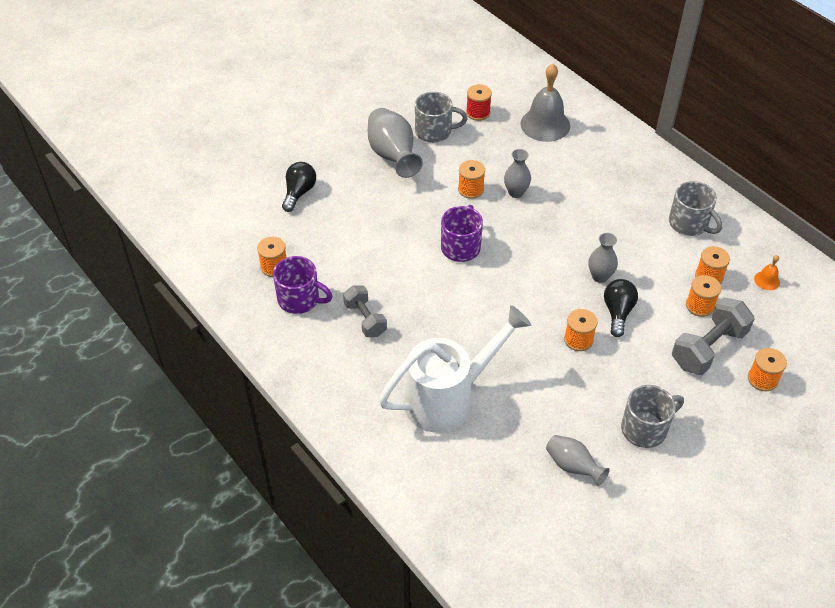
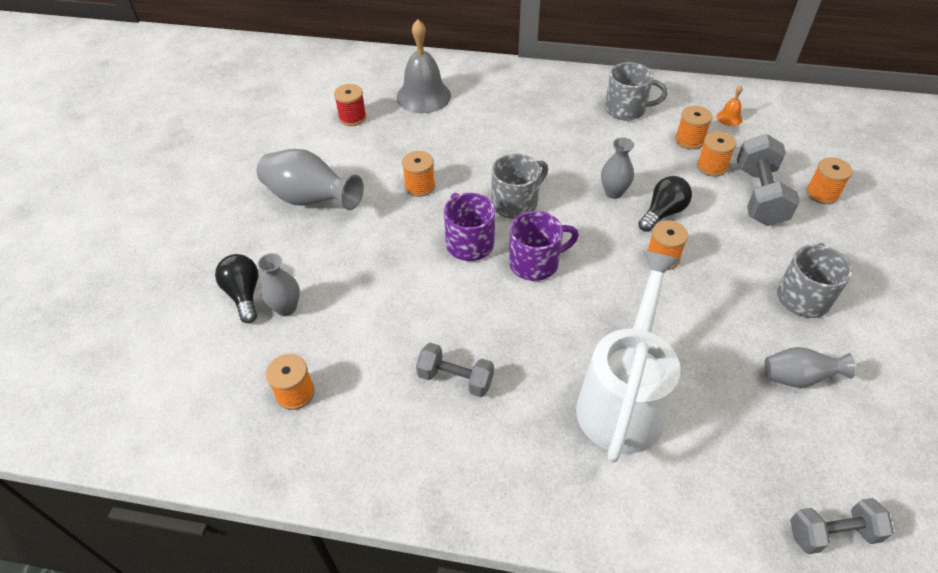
camera: 40 degrees left, 0 degrees up
purple mug [273,256,332,314] -> purple mug moved to [509,211,579,281]
grey mug [415,92,468,143] -> grey mug moved to [492,154,548,219]
grey vase [504,149,531,198] -> grey vase moved to [258,253,300,316]
black light bulb [604,279,638,337] -> black light bulb turned 75 degrees clockwise [638,176,692,232]
none -> grey dumbbell [790,498,894,554]

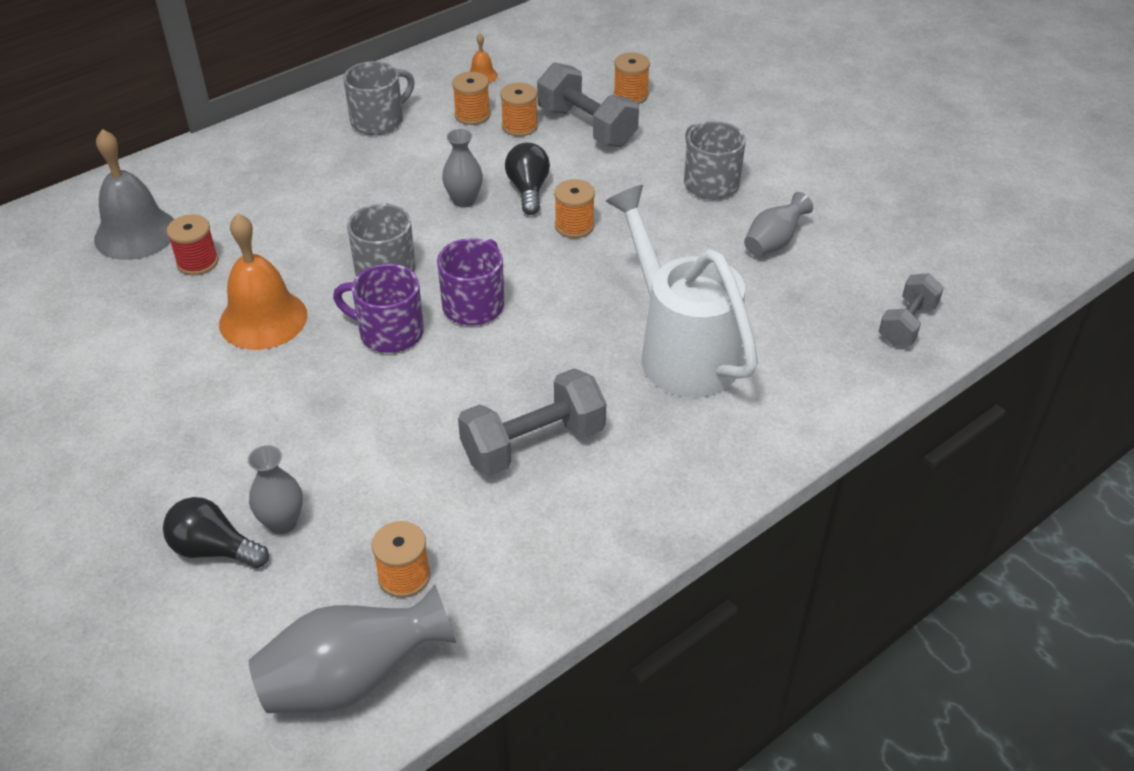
camera: 50 degrees left, 5 degrees down
grey vase [257,149,364,210] -> grey vase moved to [249,585,456,713]
red spool [334,84,367,126] -> red spool moved to [167,214,218,275]
orange spool [402,151,435,197] -> orange bell [219,213,308,350]
grey dumbbell [416,343,494,397] -> grey dumbbell [458,368,606,476], size x1.55

